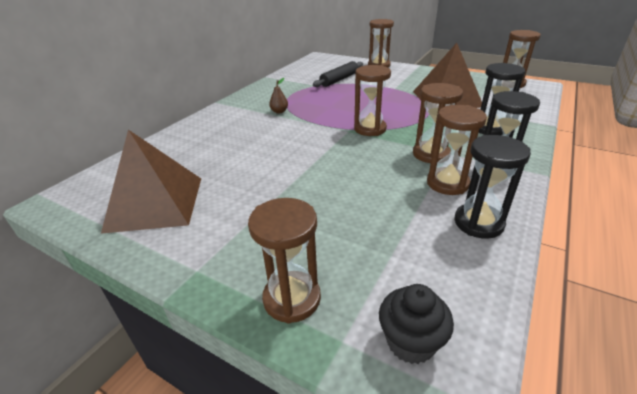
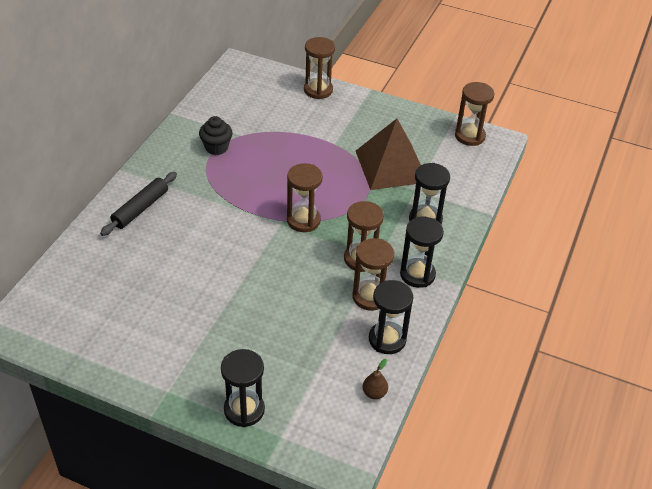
camera: 10 degrees left, 10 degrees up
brown pyramid [101,130,201,234] -> none
brown hourglass [248,198,321,324] -> black hourglass [221,349,265,427]
brown pear [269,78,288,113] -> brown pear moved to [363,359,388,399]
black rolling pin [313,61,363,87] -> black rolling pin moved to [100,172,177,236]
black cupcake [379,284,454,364] -> black cupcake moved to [199,116,233,155]

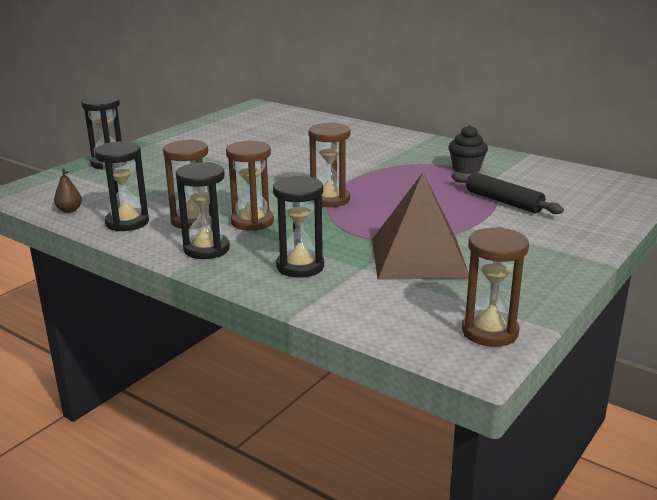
camera: 105 degrees right, 20 degrees down
black rolling pin [100,172,177,236] -> black rolling pin moved to [451,172,564,214]
brown hourglass [304,37,335,99] -> none

